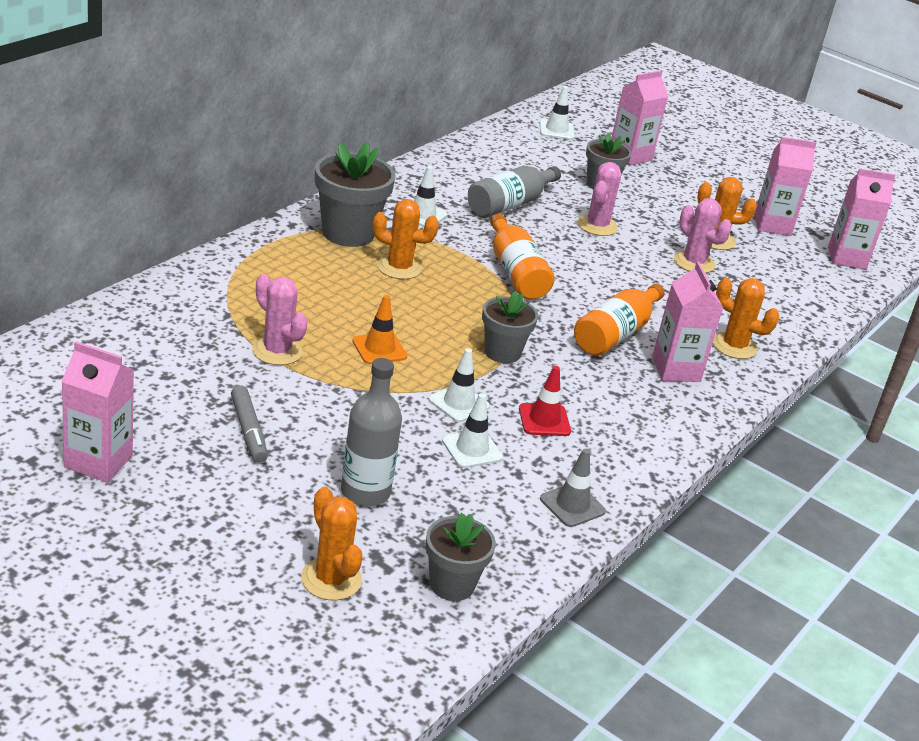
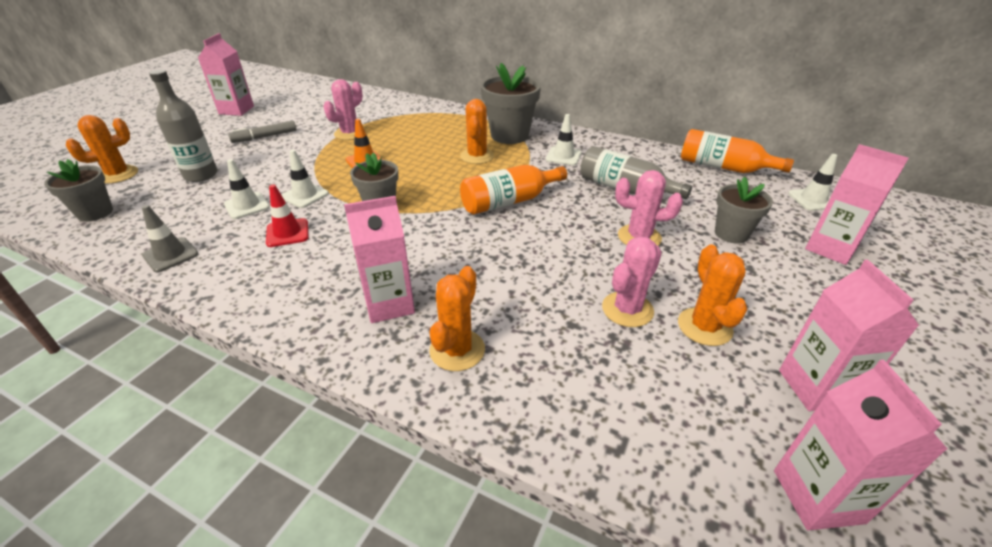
camera: 85 degrees right, 5 degrees up
orange bottle [574,284,665,356] -> orange bottle moved to [681,129,794,173]

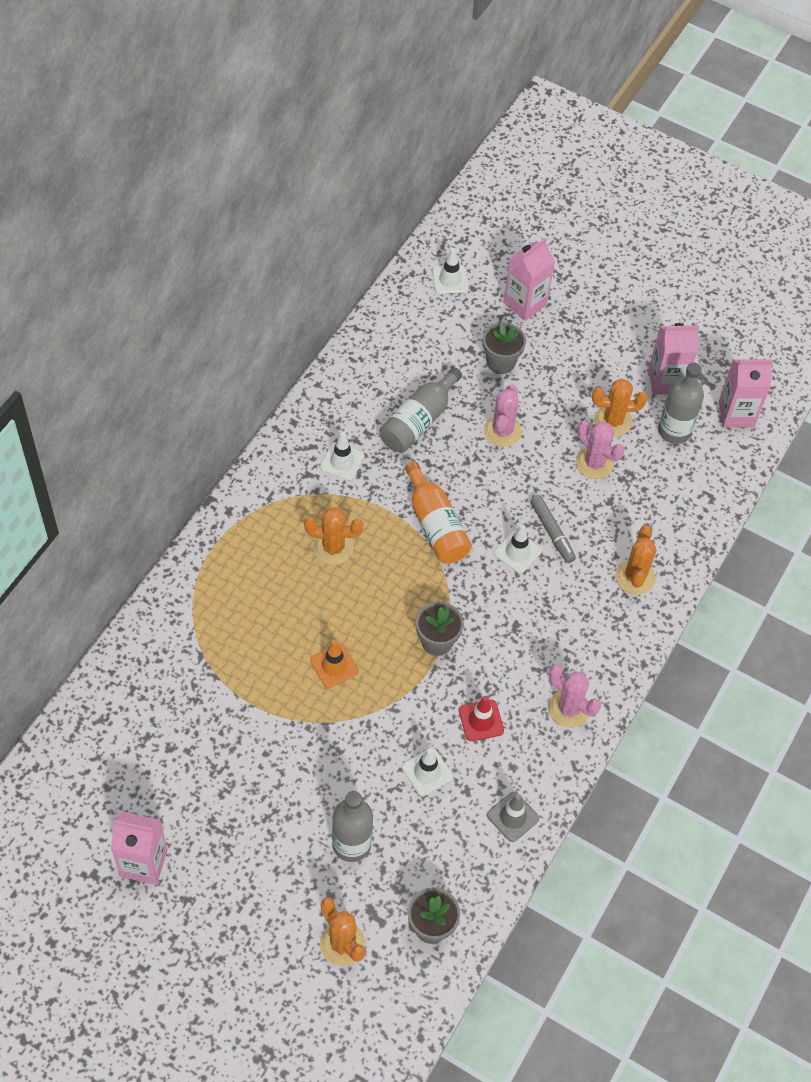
camera: 90 degrees left, 20 degrees up
grey marker [228,121,297,143] -> grey marker moved to [530,495,576,563]
white traffic cone [282,150,329,208] -> white traffic cone moved to [494,524,542,574]
pink cactus [323,79,366,140] -> pink cactus moved to [548,664,601,728]
pink carton [344,196,415,323] -> none
orange cactus [429,266,485,371] -> orange cactus turned 75 degrees clockwise [615,525,656,594]
grey flower pot [481,63,541,144] -> none
orange bottle [681,129,794,173] -> none
none -> grey bottle [658,362,704,444]

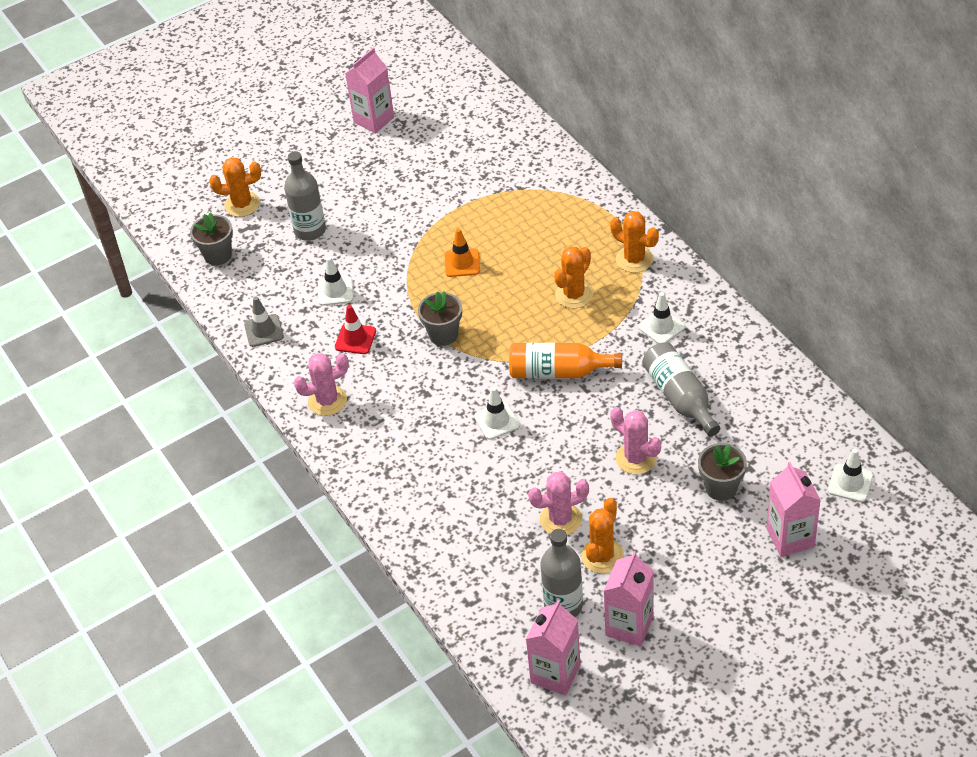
camera: 125 degrees right, 10 degrees down
grey marker [530,495,576,563] -> none
orange cactus [615,525,656,594] -> orange cactus moved to [610,211,659,273]

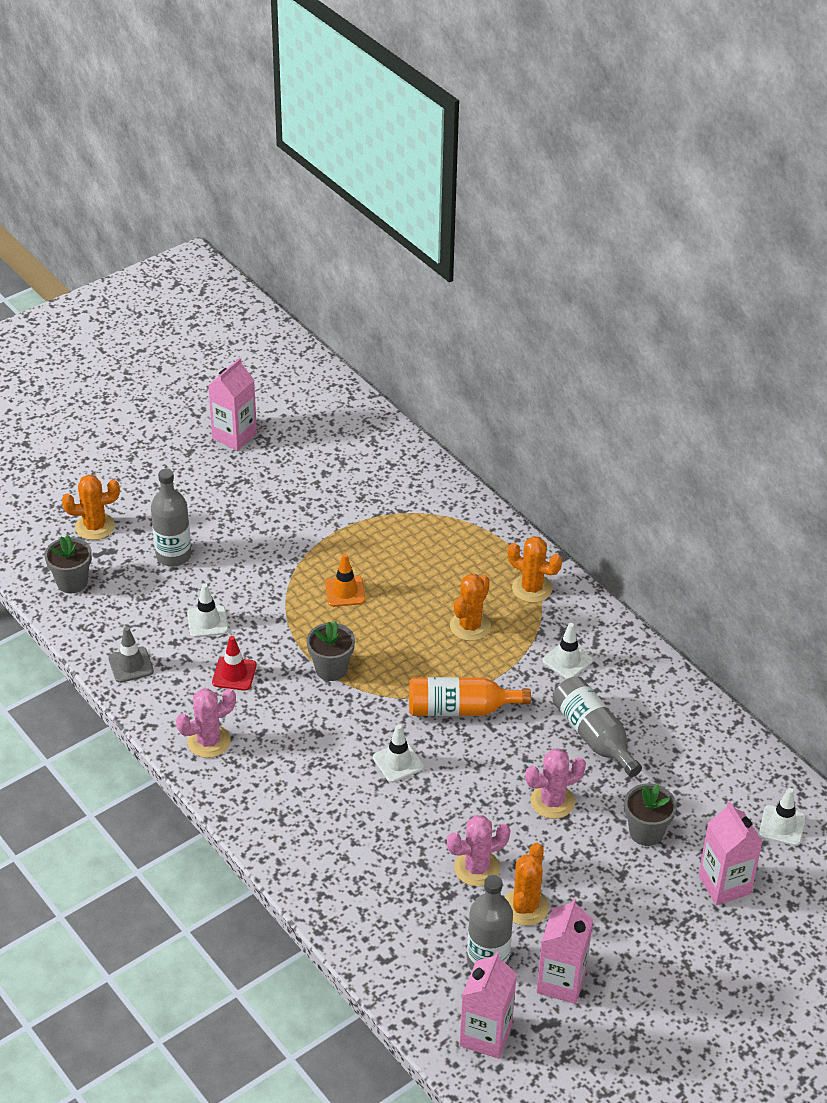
camera: 10 degrees left, 5 degrees down
pink cactus [610,407,661,474] -> pink cactus turned 60 degrees counterclockwise [525,749,586,819]

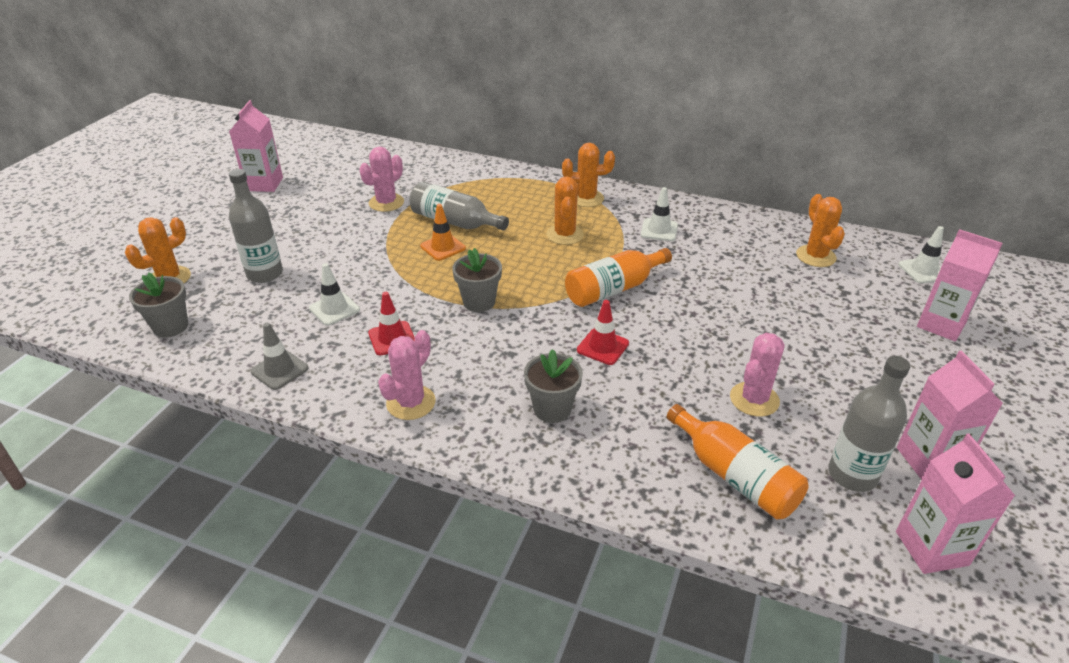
camera: 30 degrees left, 5 degrees down
white traffic cone [373,724,424,783] -> red traffic cone [577,300,629,365]
orange cactus [505,843,549,926] -> orange cactus moved to [796,194,845,267]
pink cactus [525,749,586,819] -> pink cactus moved to [359,147,404,212]
grey bottle [552,677,642,777] -> grey bottle moved to [410,182,509,231]
grey flower pot [624,783,677,846] -> grey flower pot moved to [524,349,583,423]
none -> orange bottle [667,404,808,520]

